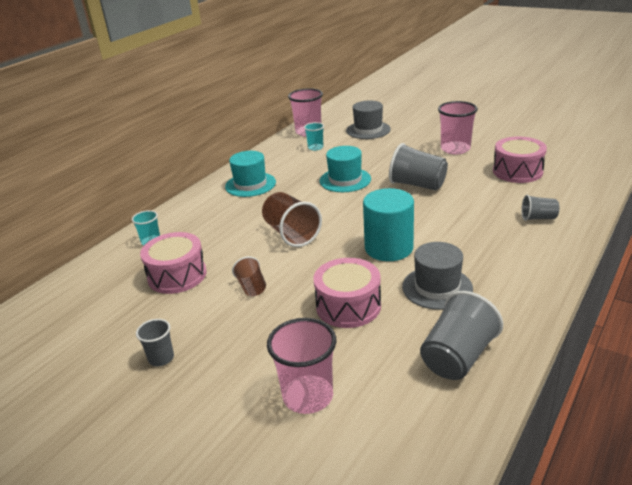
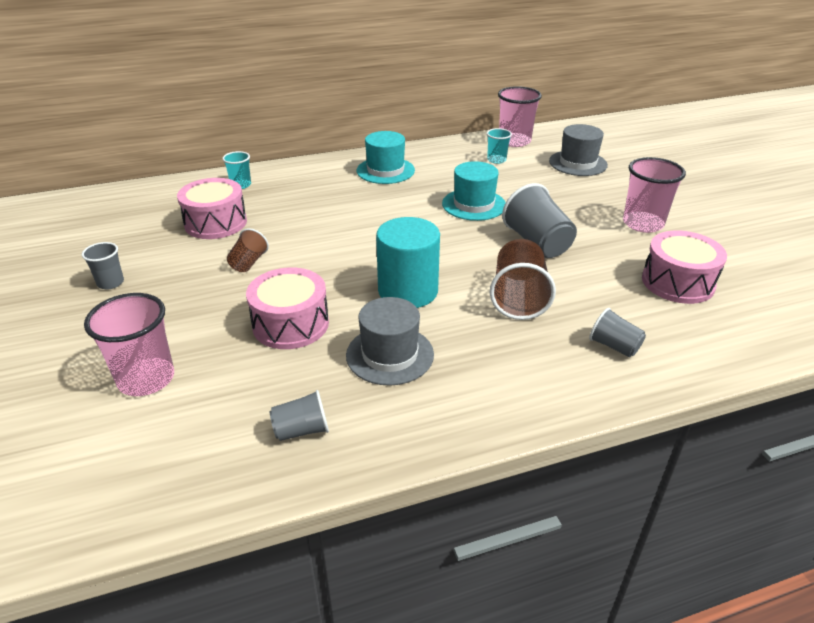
camera: 35 degrees right, 5 degrees up
brown cup [262,192,322,247] -> brown cup moved to [490,239,556,320]
grey cup [420,291,503,380] -> grey cup [270,390,329,441], size x0.56

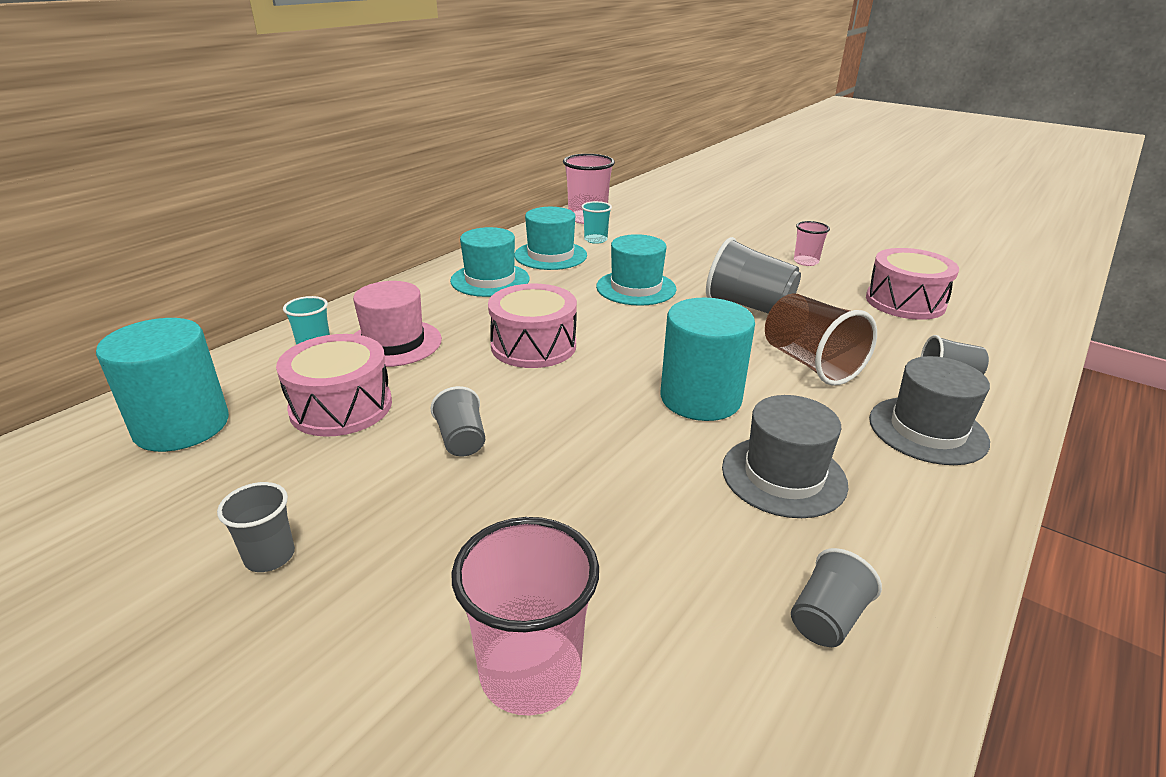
camera: 35 degrees left, 5 degrees down
brown cup [227,228,269,272] -> grey cup [430,386,485,456]
pink drum [246,267,329,349] -> pink drum moved to [488,284,577,368]
grey hat [549,124,608,176] -> grey hat moved to [869,356,990,465]
pink cup [623,157,686,233] -> pink cup [794,221,830,266], size x0.56
none -> turquoise cylinder [96,318,229,452]
none -> pink hat [353,281,442,367]
none -> turquoise hat [515,207,587,270]

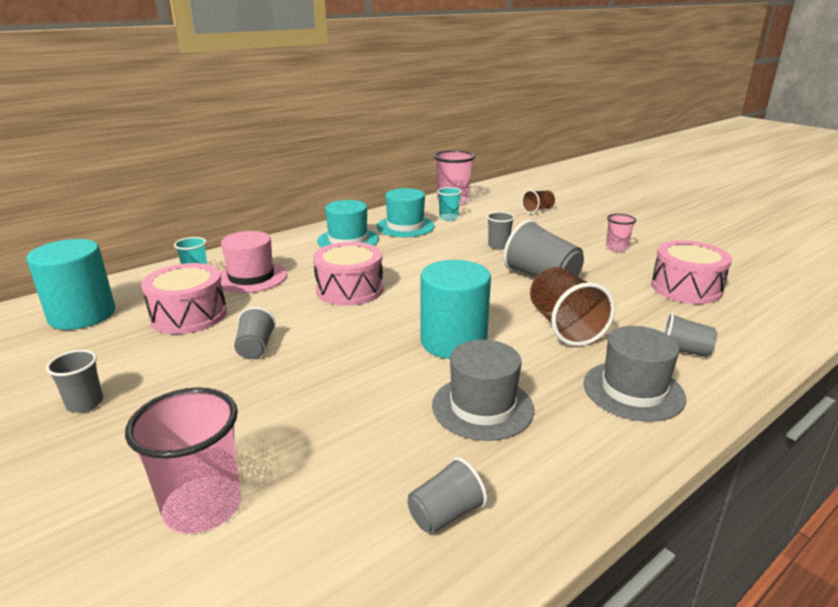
camera: 15 degrees right, 5 degrees down
turquoise hat [596,234,676,306] -> none
none -> grey cup [487,212,515,250]
none -> brown cup [522,190,555,214]

